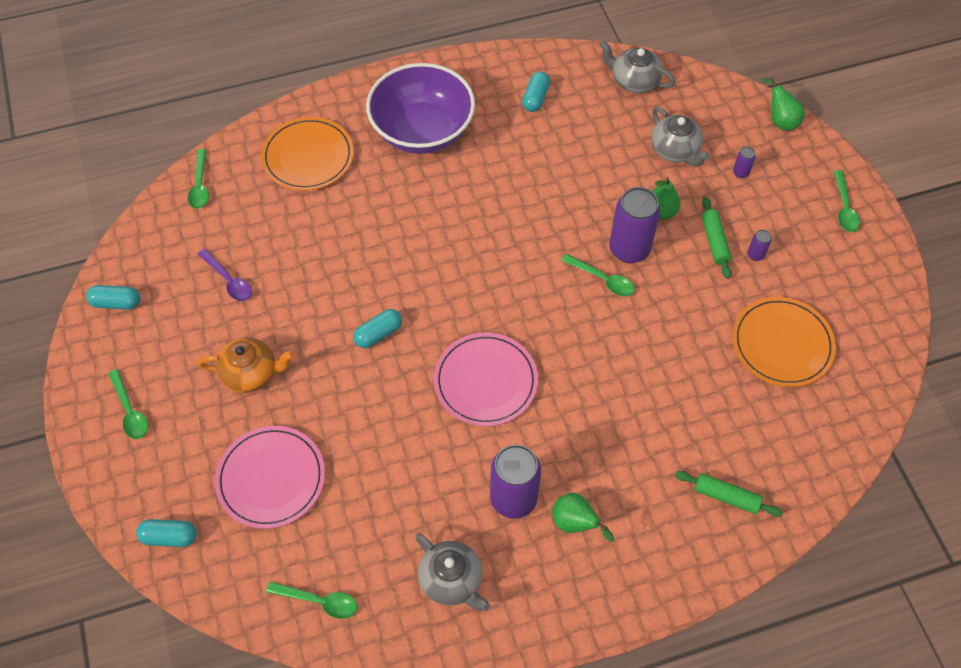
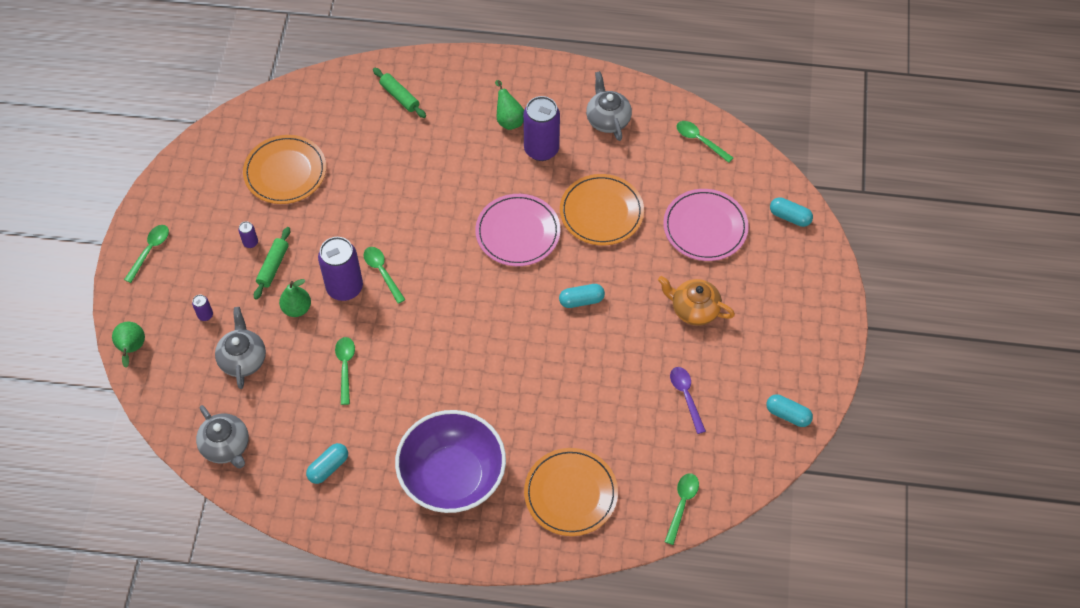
camera: 155 degrees left, 0 degrees up
green spoon [108,369,148,439] -> green spoon moved to [335,337,355,405]
none -> orange plate [560,174,644,245]

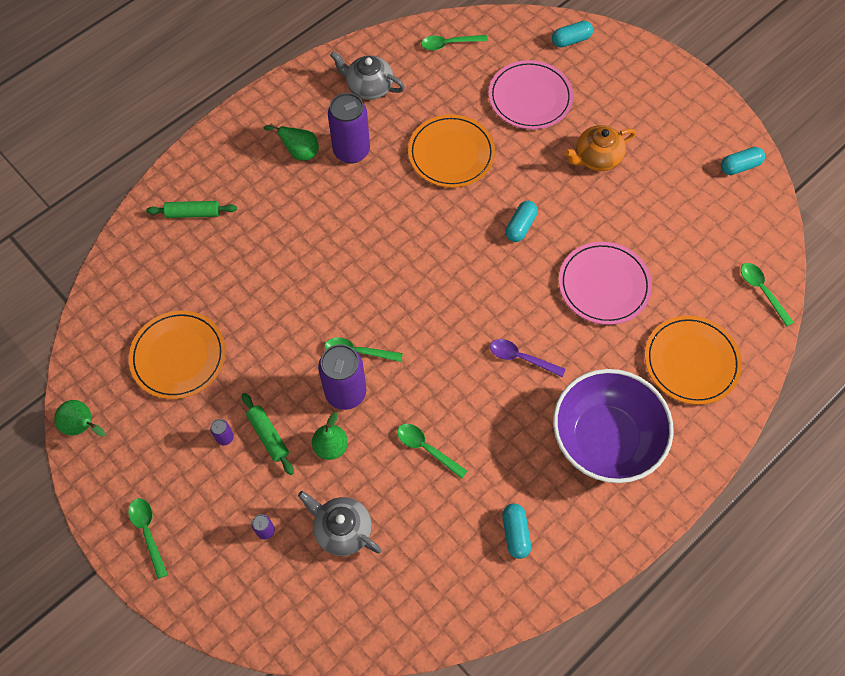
camera: 50 degrees left, 5 degrees up
green pear [112,322,145,368] -> green pear moved to [54,400,105,437]
grey teapot [196,405,249,468] -> none
pink plate [475,194,561,266] -> pink plate moved to [559,242,652,325]
purple spoon [670,367,706,434] -> purple spoon moved to [490,339,566,377]

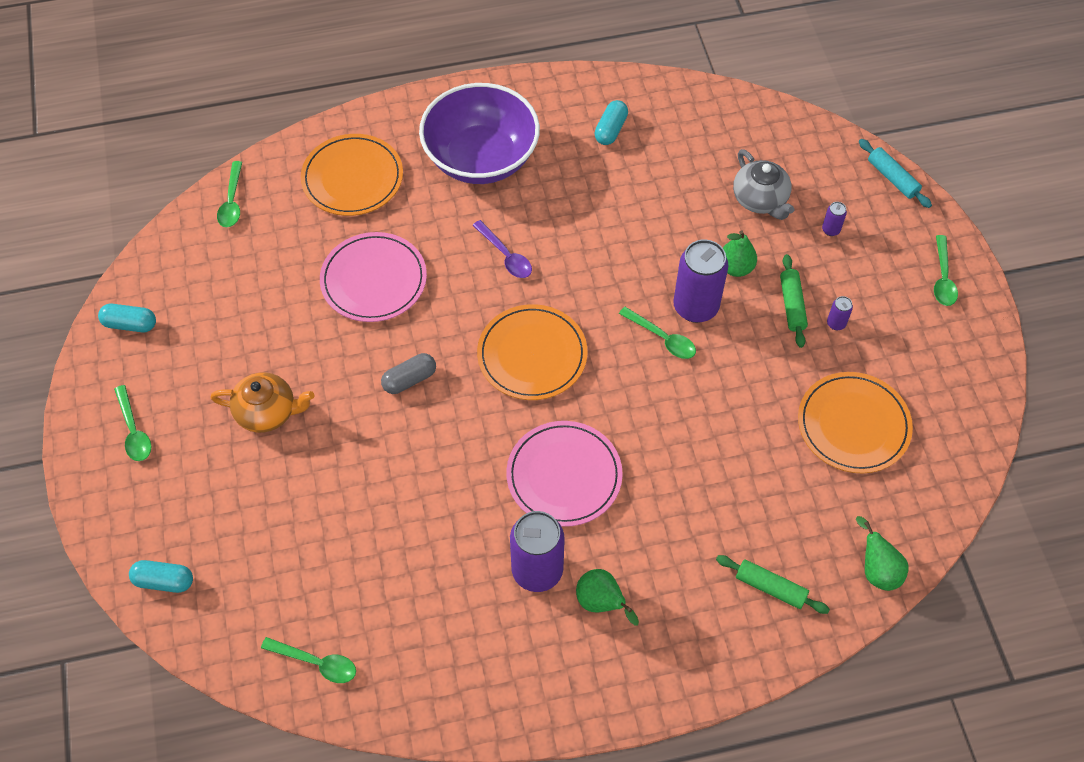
camera: 150 degrees left, 5 degrees down
green pear [54,400,105,437] -> green pear moved to [856,516,909,591]
grey teapot [330,51,405,100] -> none
green spoon [397,424,467,479] -> green spoon moved to [114,385,151,461]
orange plate [408,114,495,188] -> orange plate moved to [477,304,588,400]
pink plate [489,60,573,129] -> pink plate moved to [506,421,623,527]
turquoise capsule [505,201,538,242] -> grey capsule [381,353,436,394]
none -> turquoise rolling pin [859,139,932,208]

